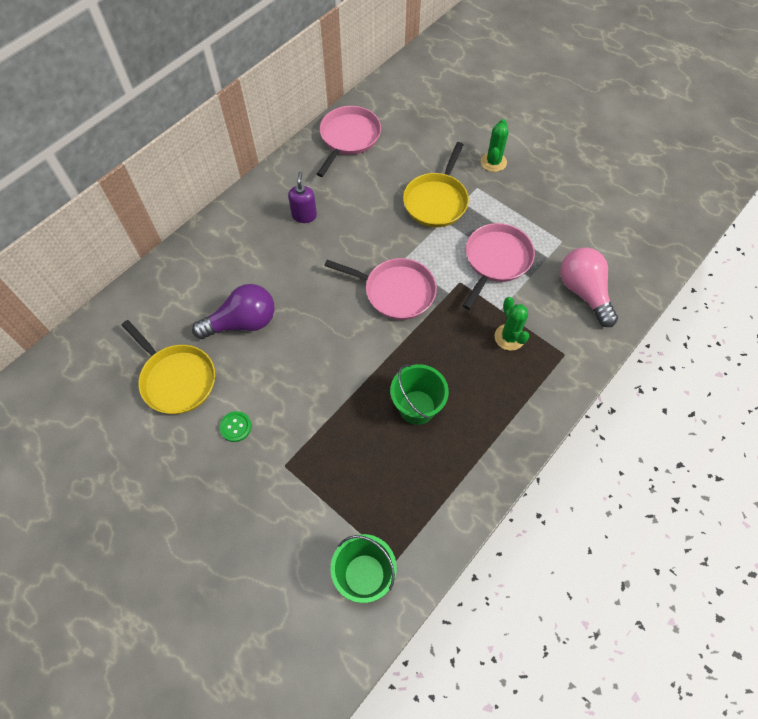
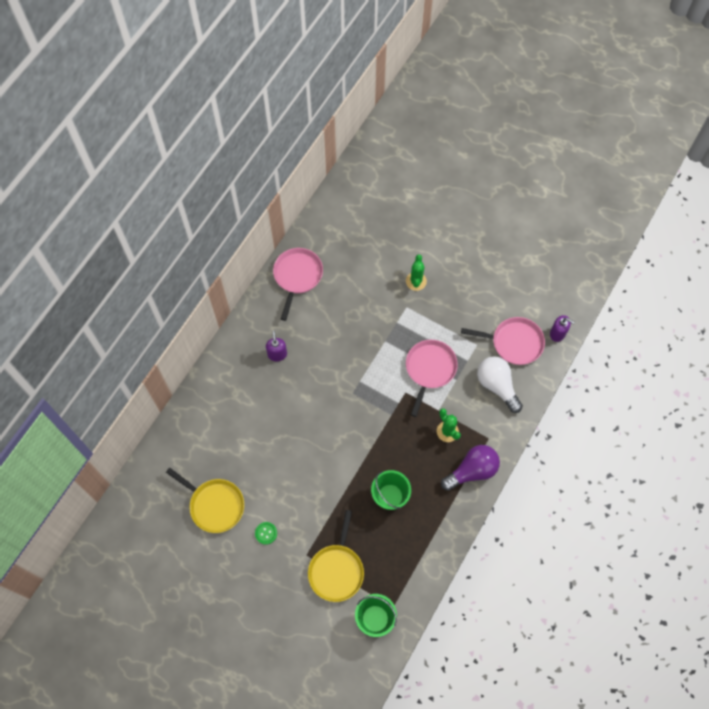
camera: 10 degrees left, 5 degrees up
purple light bulb [192,284,275,339] -> purple light bulb moved to [441,445,500,491]
pink pan [324,258,437,320] -> pink pan moved to [461,317,545,365]
yellow pan [403,142,469,227] -> yellow pan moved to [308,510,364,602]
pink light bulb [560,247,618,327] -> white light bulb [477,356,523,413]
none -> purple soap dispenser [550,315,575,342]

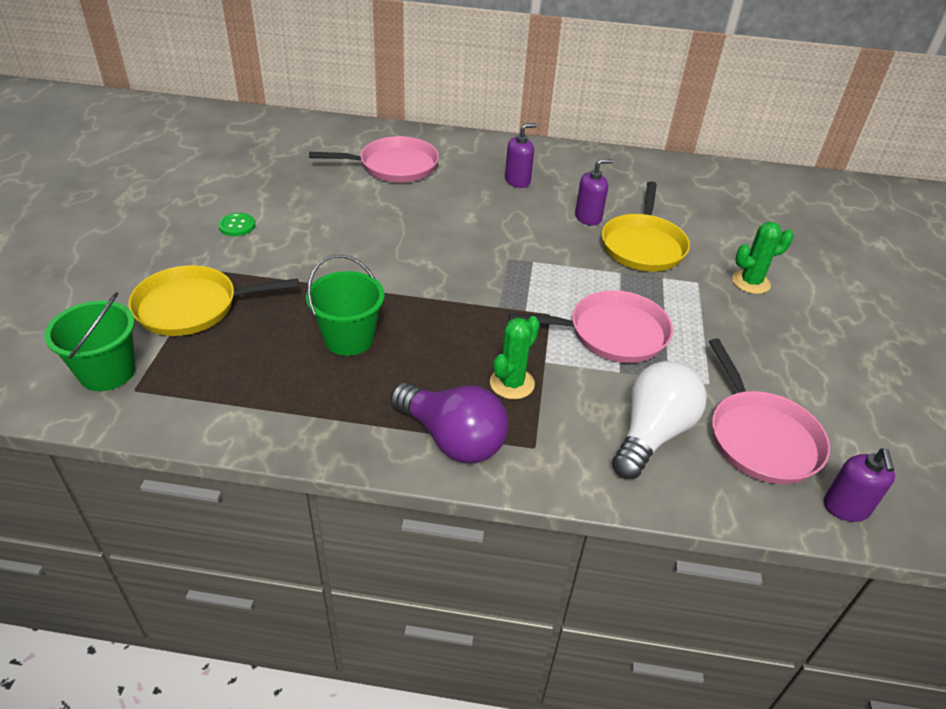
camera: 65 degrees right, 25 degrees down
yellow pan [166,468,244,533] -> yellow pan moved to [602,181,690,272]
pink pan [273,248,323,321] -> pink pan moved to [309,136,439,182]
none -> purple soap dispenser [575,159,613,226]

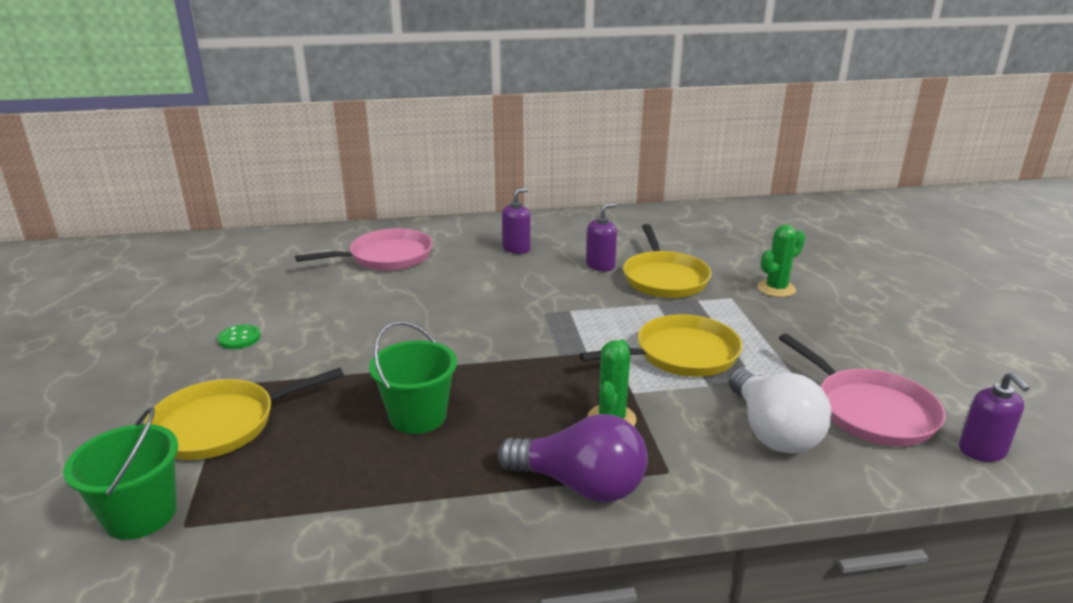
camera: 15 degrees left, 15 degrees down
pink pan [509,290,673,363] -> yellow pan [579,314,742,377]
white light bulb [612,361,707,479] -> white light bulb turned 150 degrees clockwise [729,367,832,454]

